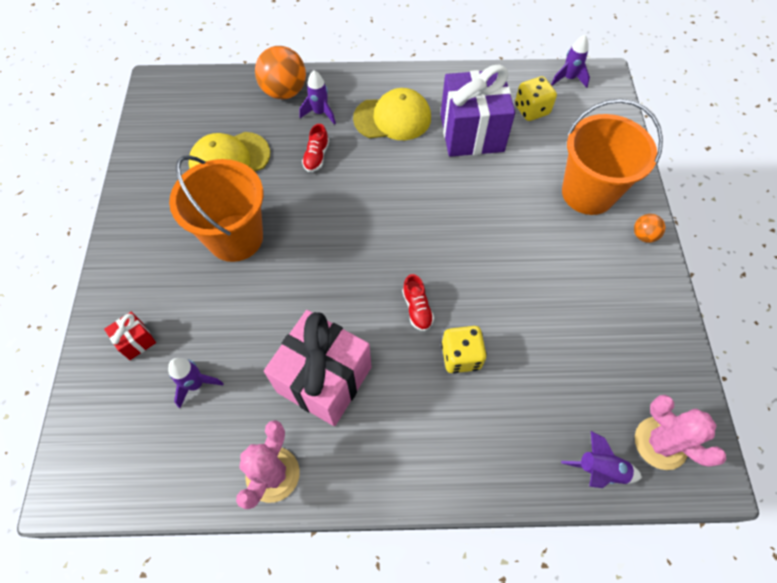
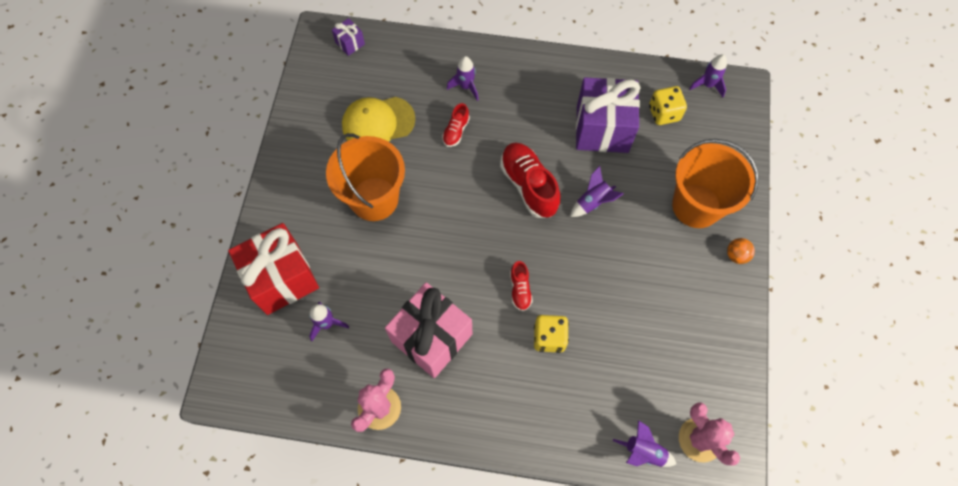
camera: 10 degrees right, 5 degrees up
red gift [104,312,156,360] -> red gift [228,223,319,315], size x2.31
orange ball [255,46,306,99] -> none
yellow cap [353,88,431,140] -> none
none -> purple gift [332,18,365,56]
none -> red shoe [500,142,560,218]
none -> purple rocket [570,166,624,217]

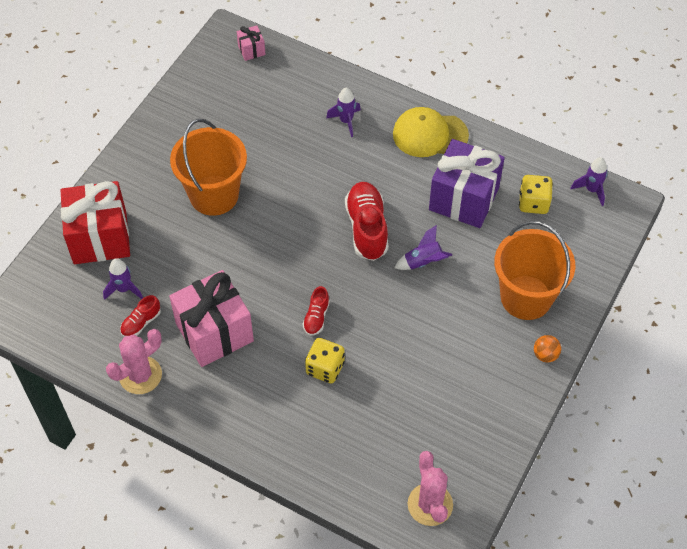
camera: 20 degrees right, 10 degrees down
purple gift [332,18,365,56] -> pink gift [237,25,266,61]
yellow cap [342,97,415,142] -> yellow cap moved to [393,107,469,157]
red shoe [442,103,470,147] -> red shoe moved to [120,295,161,337]
purple rocket [613,420,676,467] -> none

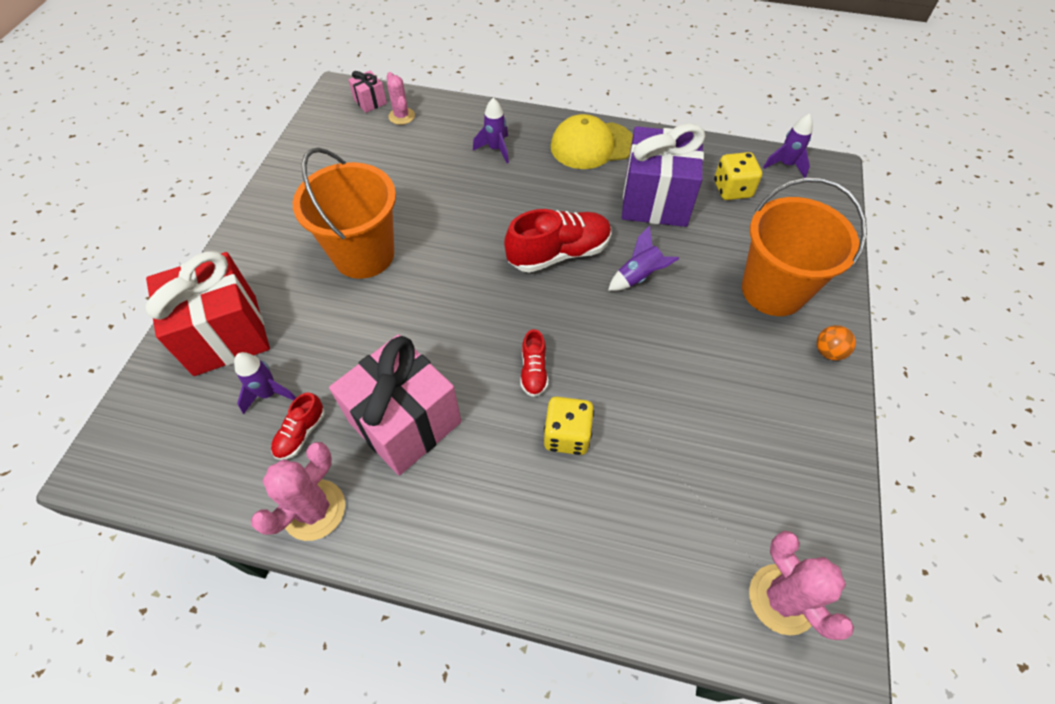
camera: 15 degrees left, 0 degrees up
red shoe [345,182,389,261] -> red shoe turned 90 degrees clockwise [504,209,612,273]
none -> pink cactus [387,72,415,125]

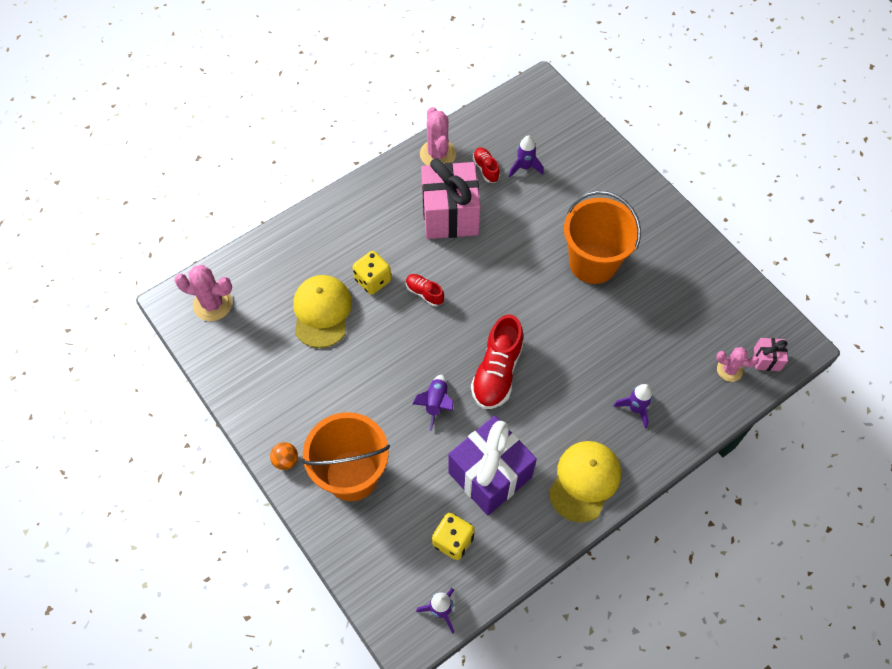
camera: 130 degrees right, 5 degrees up
red gift [146,251,270,376] -> none
none -> yellow cap [293,275,352,348]

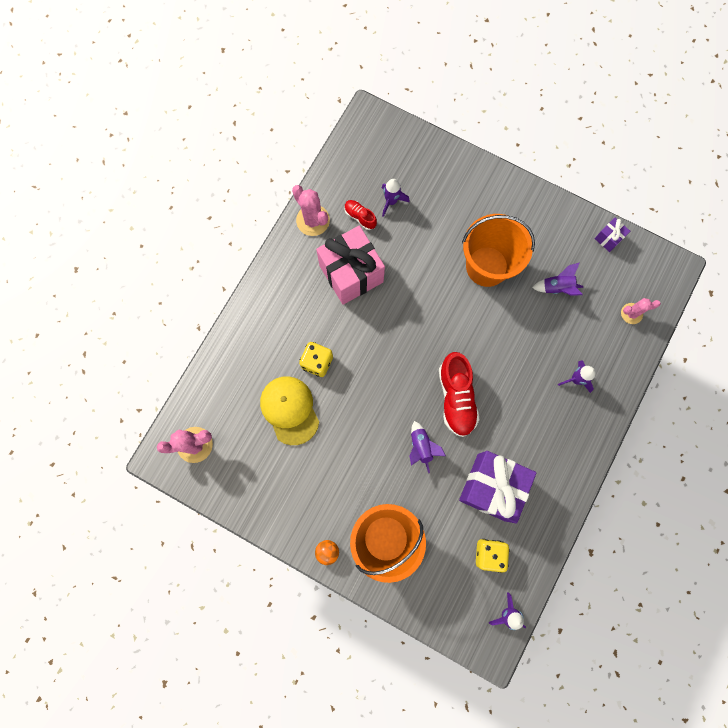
camera: 25 degrees left, 15 degrees up
red shoe [406,274,444,306] -> none
yellow cap [549,441,621,523] -> none
pink gift [754,338,788,371] -> none
none -> purple rocket [532,263,583,296]
none -> purple gift [594,218,630,252]

